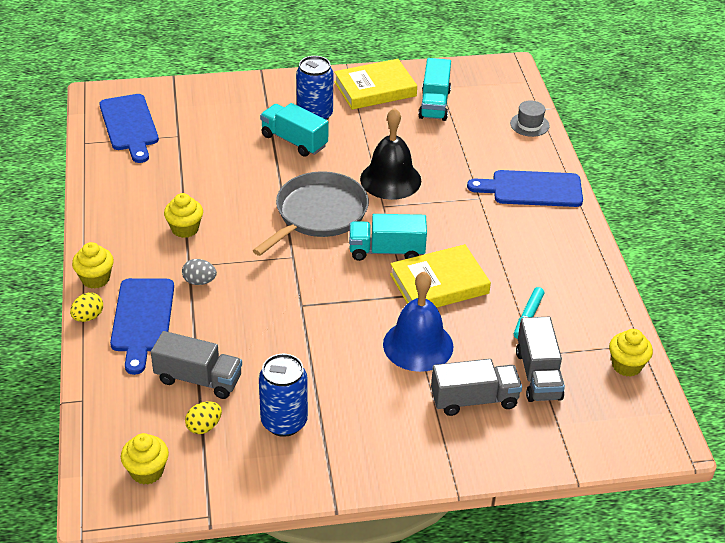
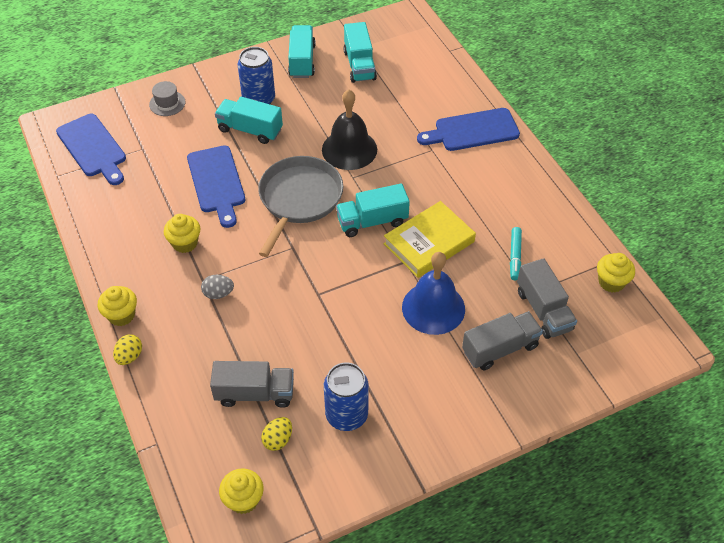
camera: 15 degrees left, 10 degrees up
blue cutting board [110,278,174,375] -> blue cutting board moved to [187,146,245,228]
yellow book [334,59,417,110] -> turquoise truck [288,25,316,78]
grey hat [510,100,550,137] -> grey hat moved to [149,81,185,116]

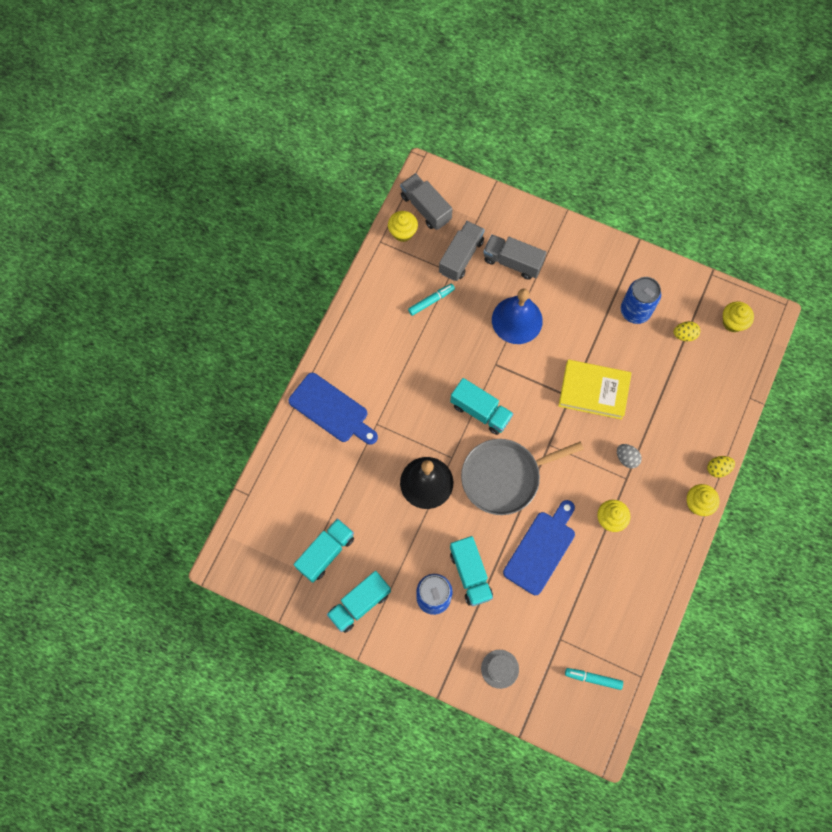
camera: 130 degrees left, 20 degrees up
blue cutting board [56,114,126,185] -> turquoise marker [565,668,623,690]
grey truck [210,361,294,408] -> grey truck moved to [400,173,453,230]
yellow book [384,201,476,278] -> yellow book moved to [558,360,632,420]

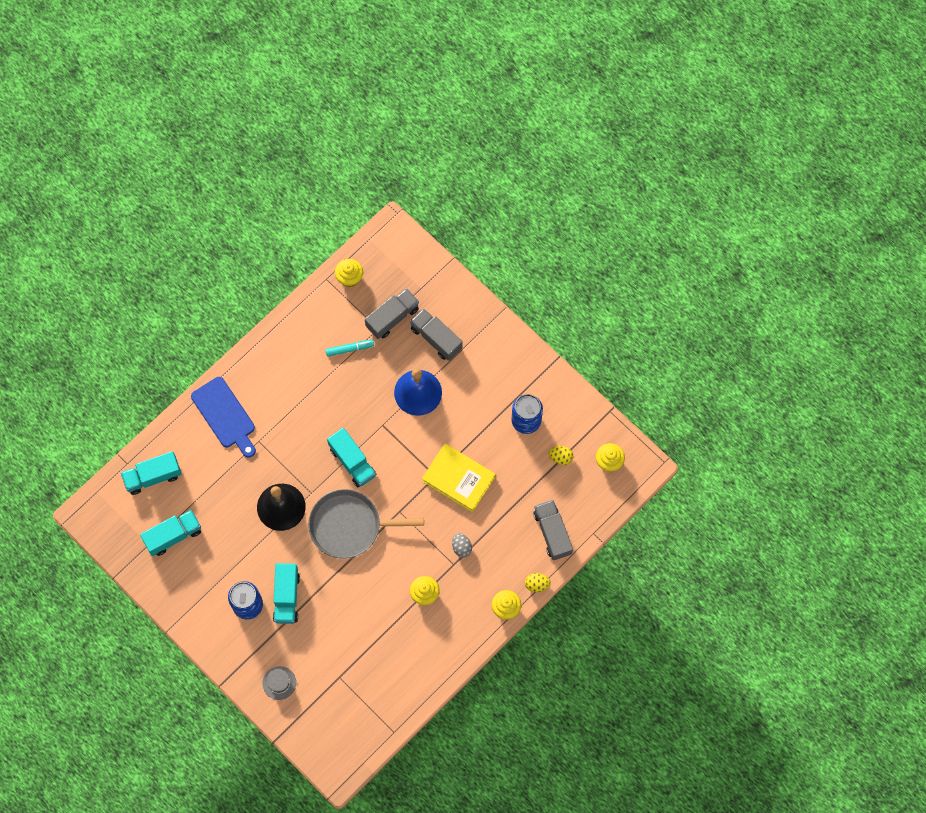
camera: 20 degrees right, 0 degrees up
turquoise truck [327,571,391,633] -> turquoise truck moved to [121,451,182,495]
grey truck [400,173,453,230] -> grey truck moved to [533,500,573,560]
blue cutting board [503,500,575,595] -> none
turquoise marker [565,668,623,690] -> none

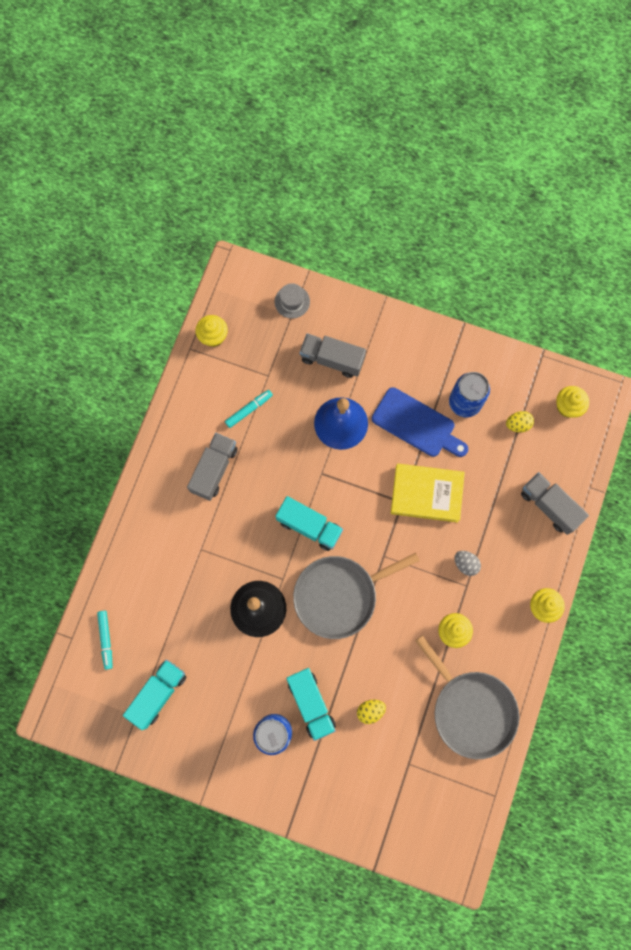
camera: 25 degrees left, 5 degrees up
turquoise truck [121,451,182,495] -> turquoise marker [97,611,113,670]
blue cutting board [191,377,256,458] -> blue cutting board moved to [372,387,468,457]
grey hat [262,666,296,700] -> grey hat moved to [275,283,310,318]
grey truck [365,288,419,339] -> grey truck moved to [187,433,238,501]
yellow egg [525,573,551,592] -> yellow egg moved to [357,700,386,724]
none -> grey pan [416,635,519,759]

